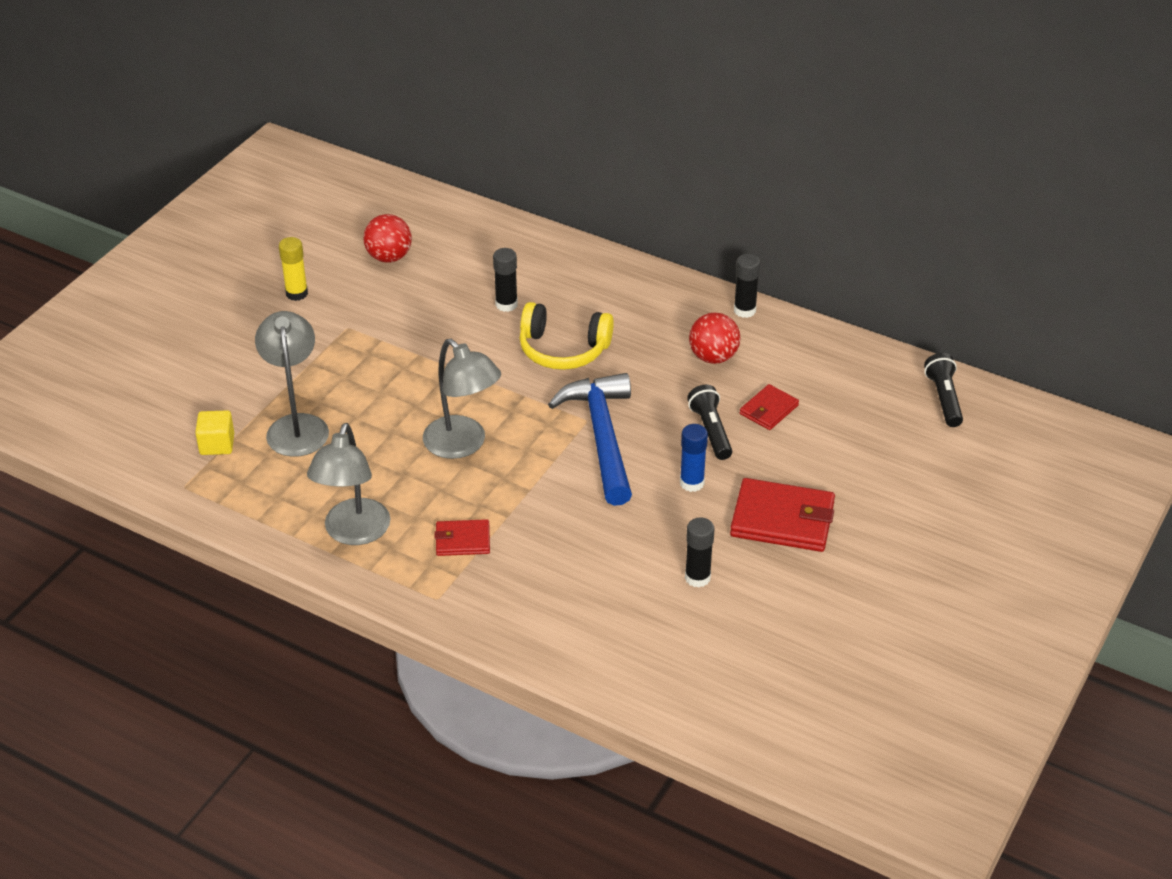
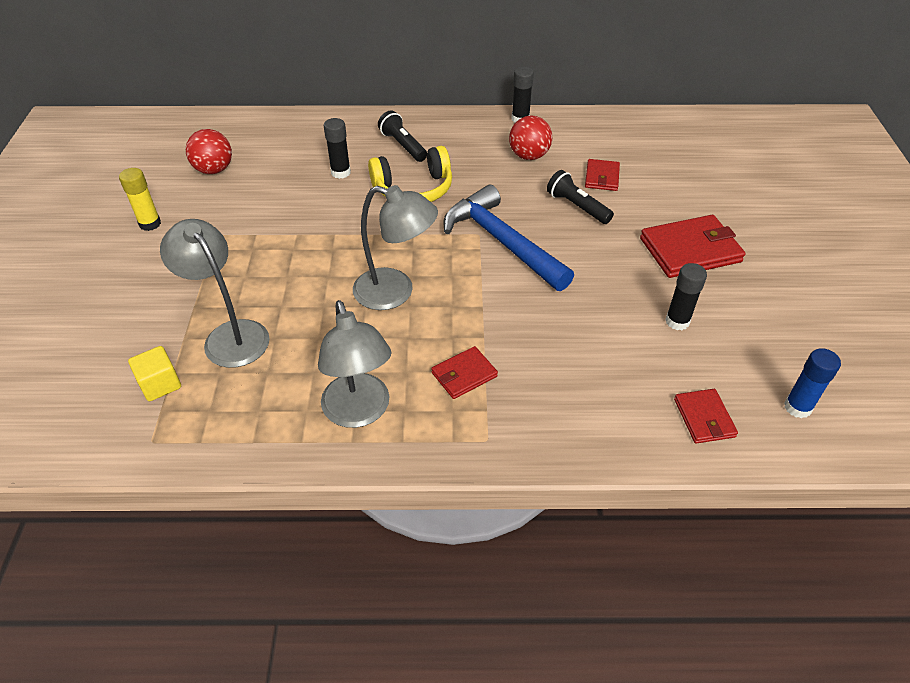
camera: 30 degrees left, 5 degrees up
blue glue stick [680,424,708,492] -> blue glue stick moved to [784,348,841,419]
black flashlight [924,353,963,427] -> black flashlight moved to [378,111,427,162]
none -> red wallet [674,389,738,444]

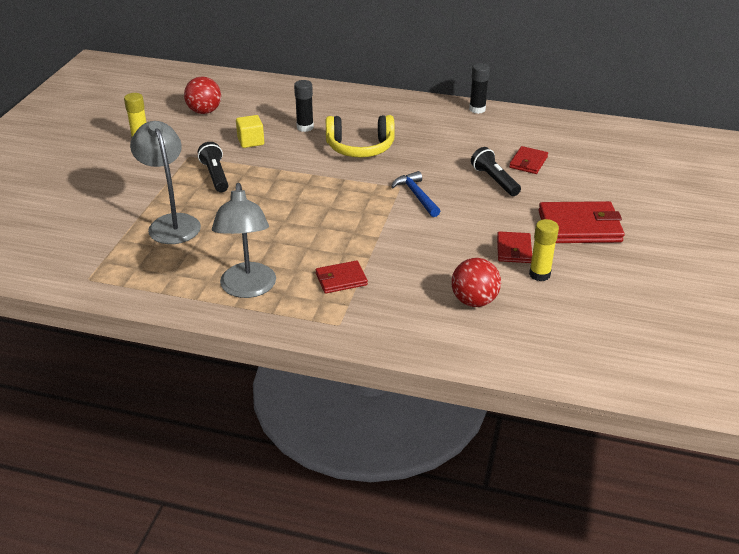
camera: 15 degrees right, 10 degrees down
yellow cube [128,346,181,401] -> yellow cube moved to [236,115,264,148]
grey lamp [353,185,438,310] -> none
black flashlight [378,111,427,162] -> black flashlight moved to [198,142,229,192]
blue hammer [444,185,574,291] -> blue hammer [391,171,440,217], size x0.53
red ball [509,116,552,160] -> red ball moved to [451,258,501,307]
black glue stick [665,263,707,330] -> yellow glue stick [529,219,559,281]
red wallet [674,389,738,444] -> red wallet moved to [497,231,532,263]
blue glue stick [784,348,841,419] -> none

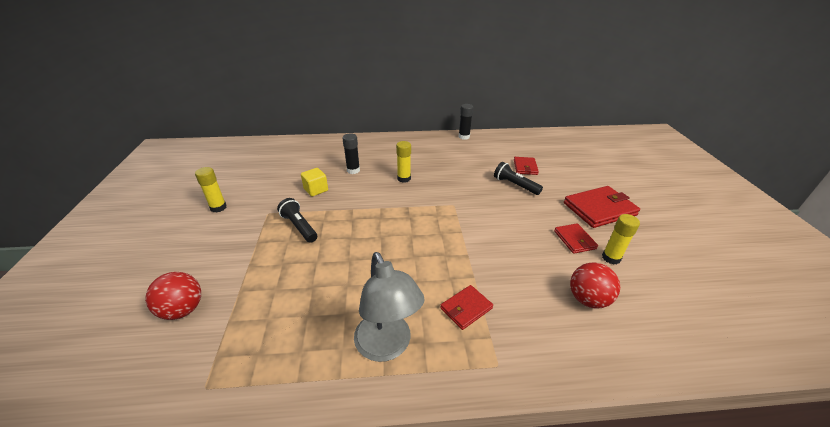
camera: 20 degrees left, 0 degrees up
grey lamp [130,121,201,244] -> none
red ball [184,77,221,114] -> red ball moved to [145,272,201,320]
yellow headphones [326,115,395,157] -> yellow glue stick [396,141,411,183]
blue hammer [391,171,440,217] -> none

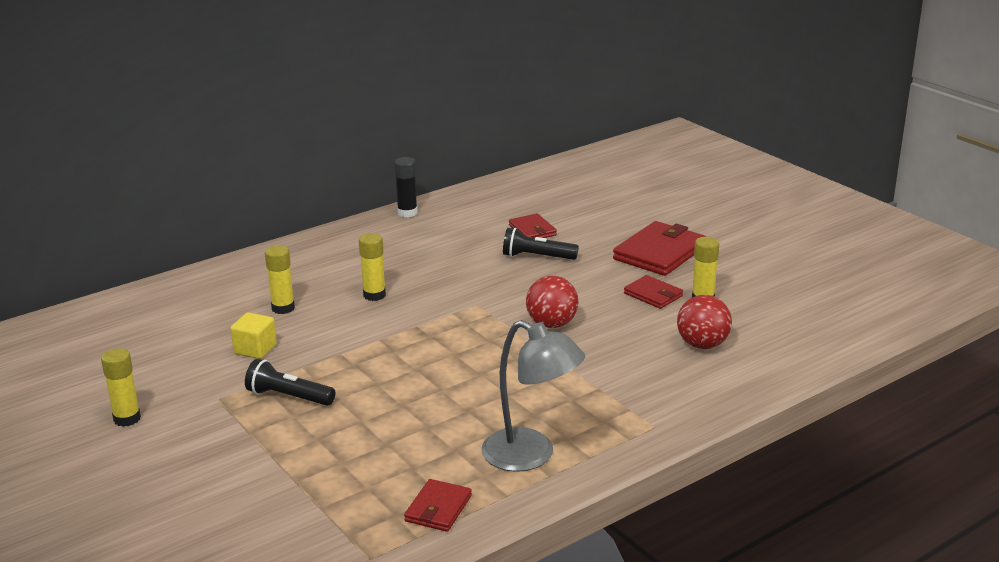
camera: 30 degrees left, 10 degrees down
red ball [145,272,201,320] -> red ball moved to [526,276,578,328]
black glue stick [342,133,360,174] -> yellow glue stick [265,245,295,314]
red wallet [440,285,493,330] -> red wallet moved to [404,479,472,532]

